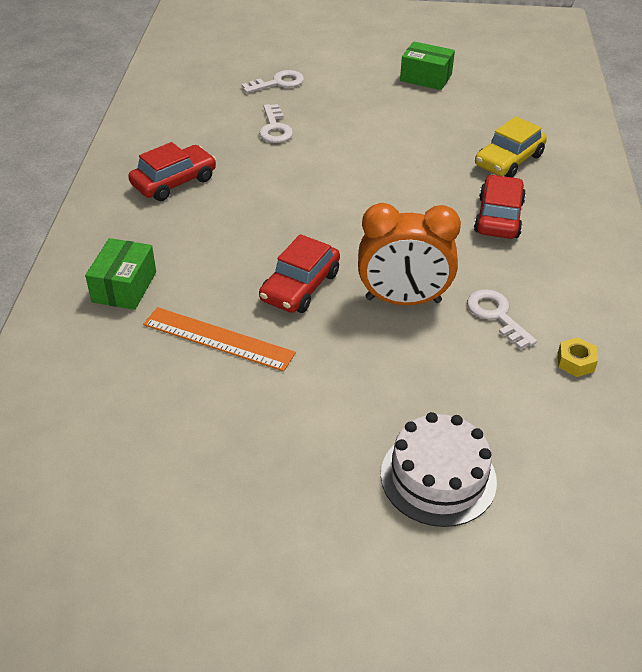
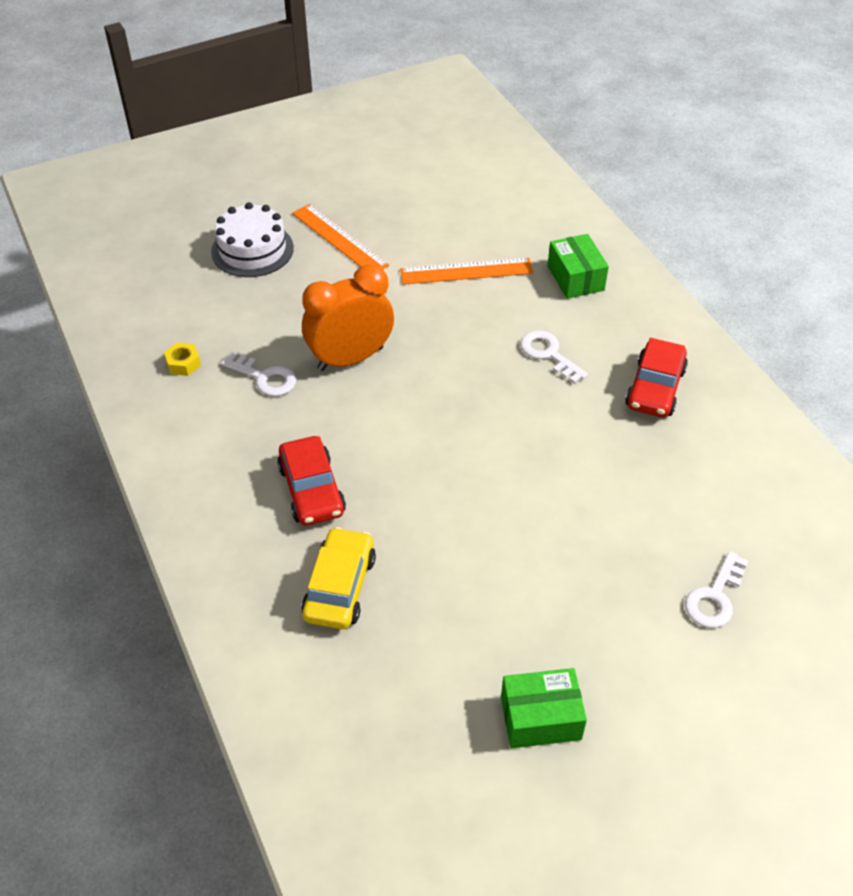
camera: 150 degrees right, 5 degrees up
white key [259,104,293,143] -> white key moved to [520,330,588,384]
red car [259,234,340,313] -> none
none -> orange ruler [292,204,389,269]

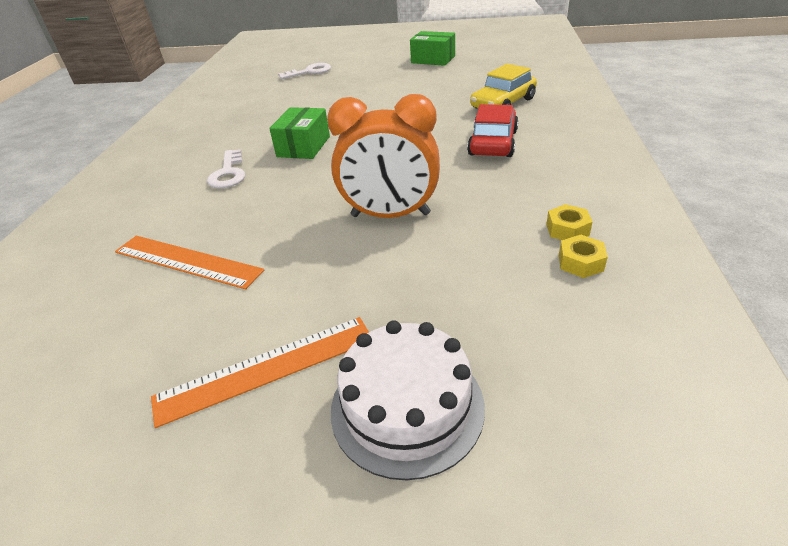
camera: 145 degrees left, 10 degrees down
white key [221,352,296,396] -> none
orange ruler [292,204,389,269] -> orange ruler turned 75 degrees clockwise [151,317,369,428]
green box [547,234,609,299] -> green box moved to [269,107,330,159]
red car [625,338,688,418] -> none
none -> yellow nut [546,204,593,240]

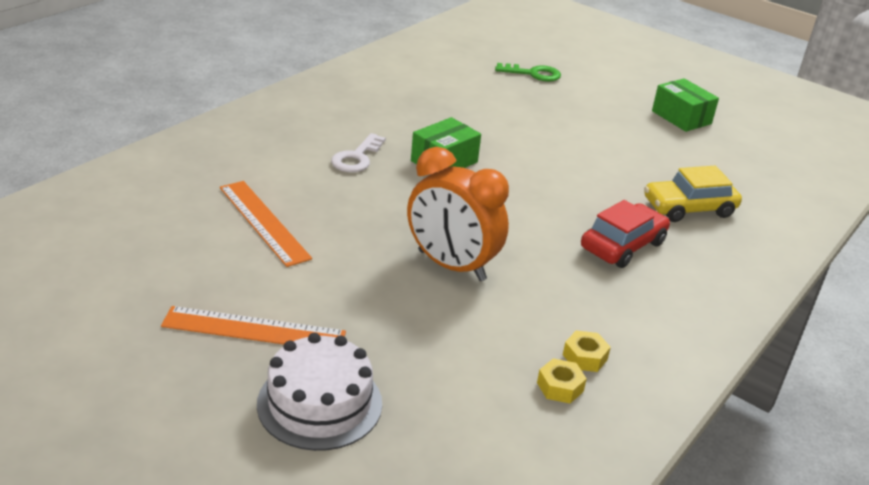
camera: 25 degrees right, 5 degrees down
white key [278,63,331,79] -> green key [495,63,561,82]

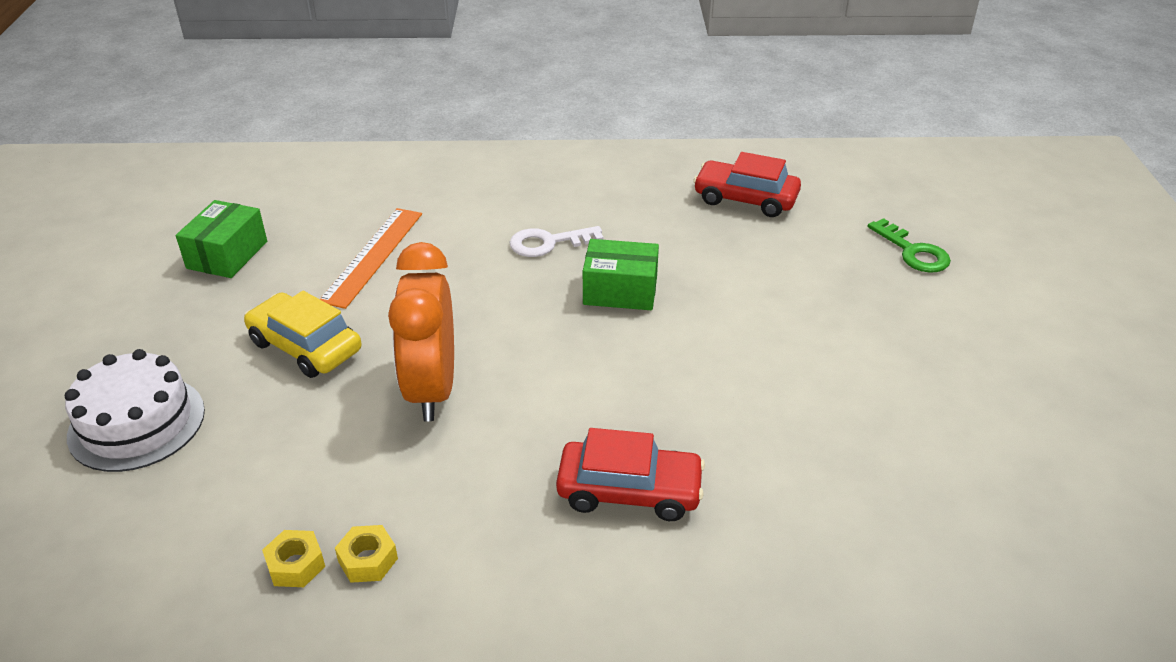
camera: 55 degrees right, 5 degrees up
orange ruler [161,306,346,344] -> none
yellow car [644,166,742,222] -> yellow car moved to [244,291,362,378]
green box [652,78,719,132] -> green box moved to [176,200,267,278]
none -> red car [693,152,801,217]

